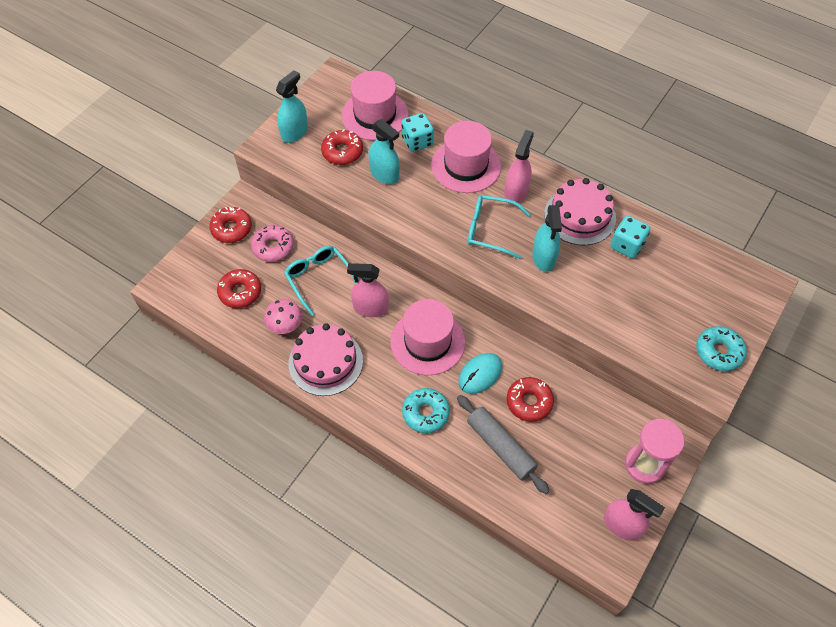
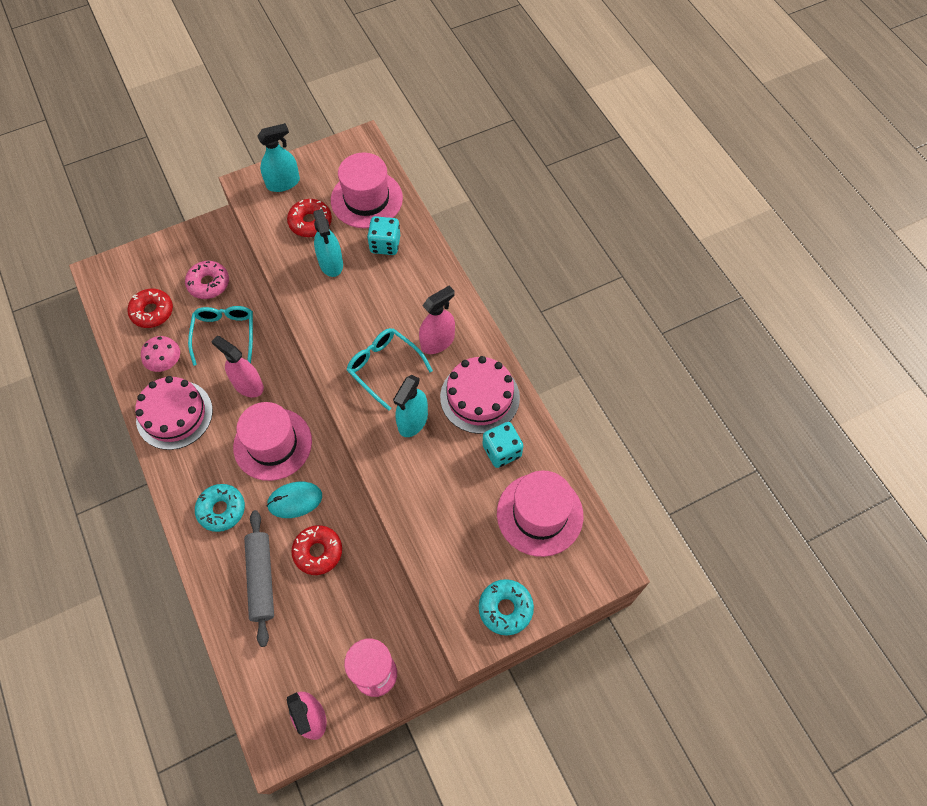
camera: 30 degrees right, 5 degrees up
red donut [209,207,252,243] -> none
pink hat [431,121,501,193] -> pink hat moved to [497,471,583,557]

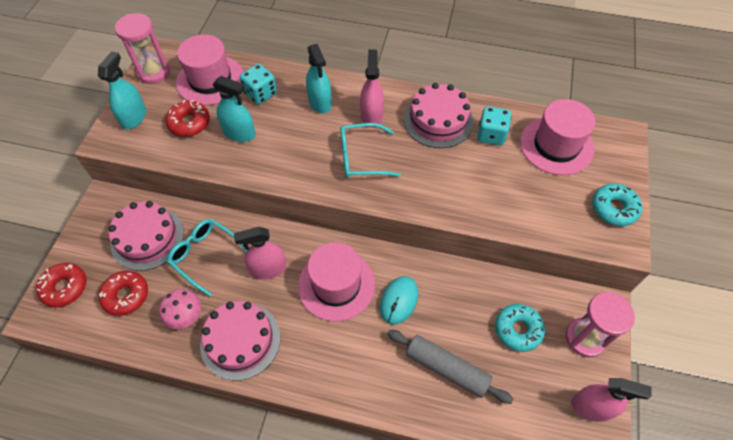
camera: 50 degrees left, 5 degrees down
pink donut [185,261,229,299] -> pink cake [108,201,184,271]
turquoise donut [195,484,245,532] -> turquoise donut moved to [495,304,545,352]
red donut [291,525,342,575] -> red donut moved to [36,263,87,307]
turquoise spray bottle [393,375,428,437] -> turquoise spray bottle moved to [306,44,332,114]
none -> pink hourglass [115,13,170,84]

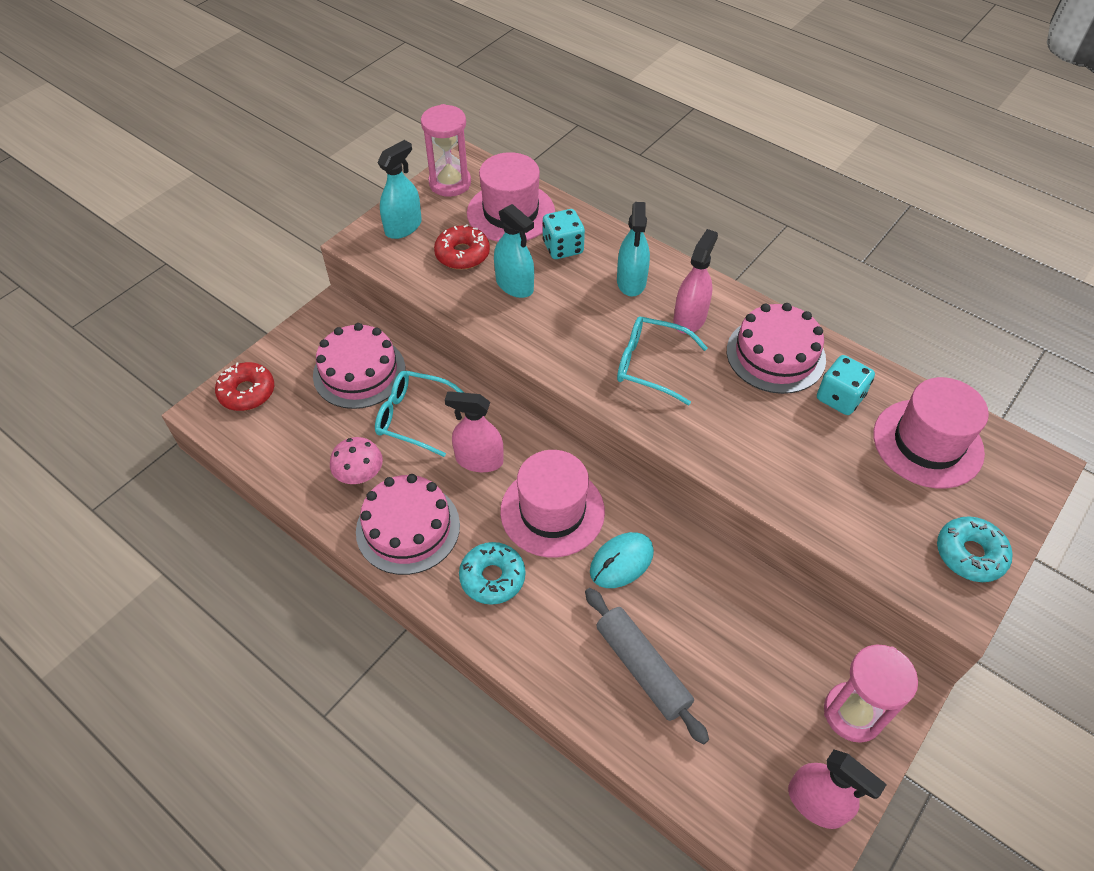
camera: 25 degrees right, 5 degrees down
red donut [99,271,148,316] -> none
turquoise glasses [167,219,247,297] -> turquoise glasses turned 45 degrees counterclockwise [375,371,464,457]
turquoise donut [495,304,545,352] -> turquoise donut moved to [459,542,525,605]

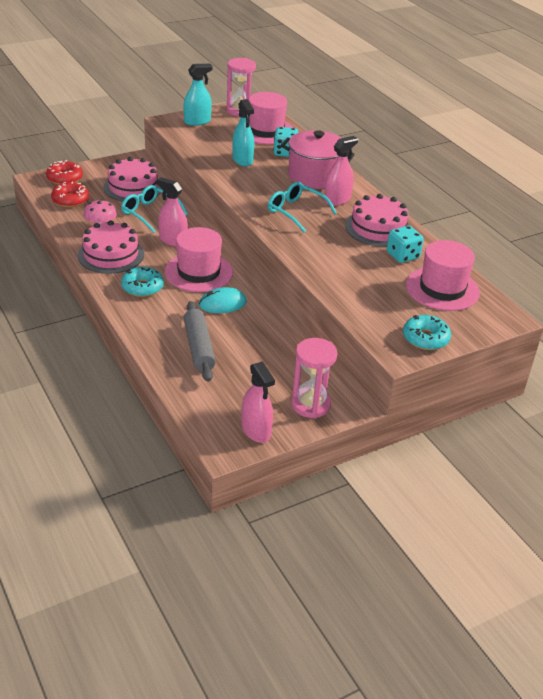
camera: 20 degrees right, 15 degrees down
red donut [434,224,490,270] -> red donut moved to [51,182,89,207]
turquoise spray bottle [617,202,650,296] -> pink pot [280,130,355,189]

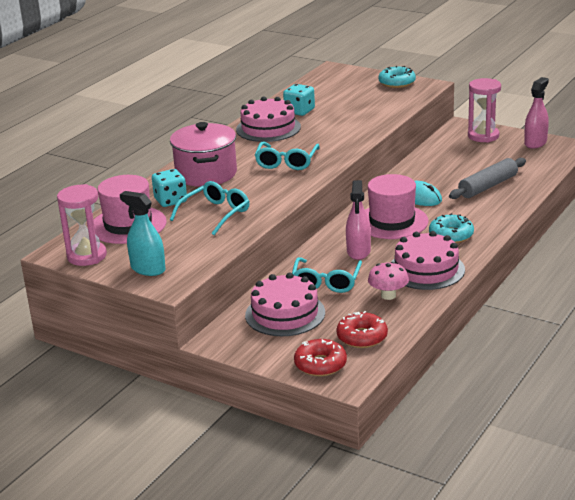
camera: 115 degrees left, 10 degrees down
turquoise spray bottle [232,99,254,167] -> turquoise glasses [170,181,249,235]
pink spray bottle [324,136,358,206] -> none
pink hat [406,240,480,311] -> none

